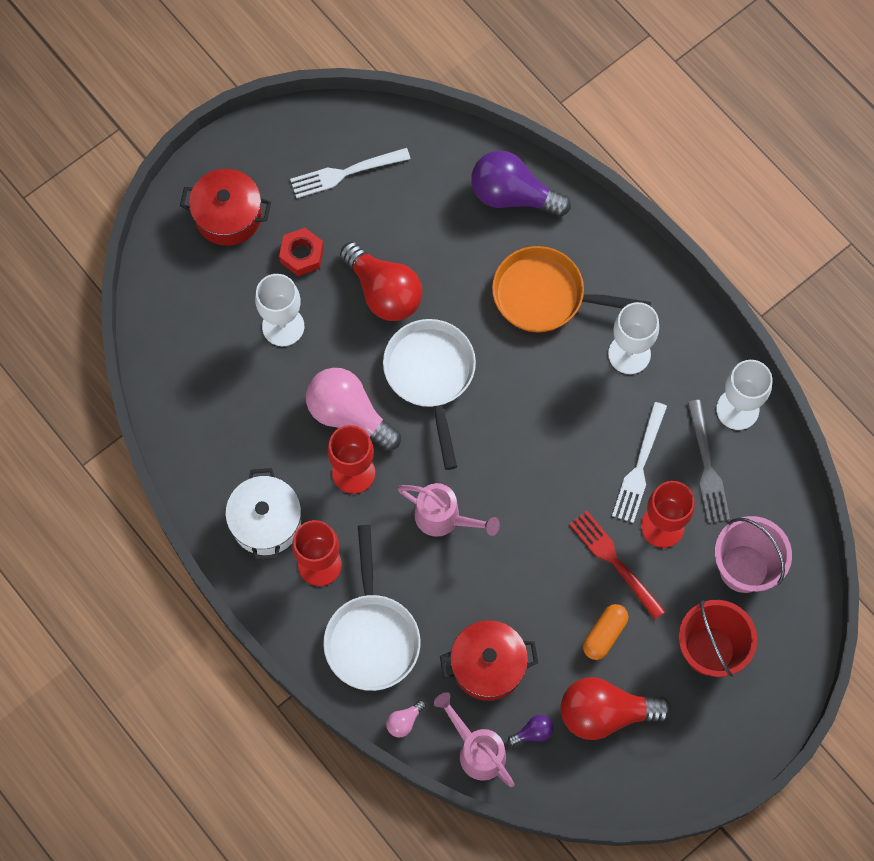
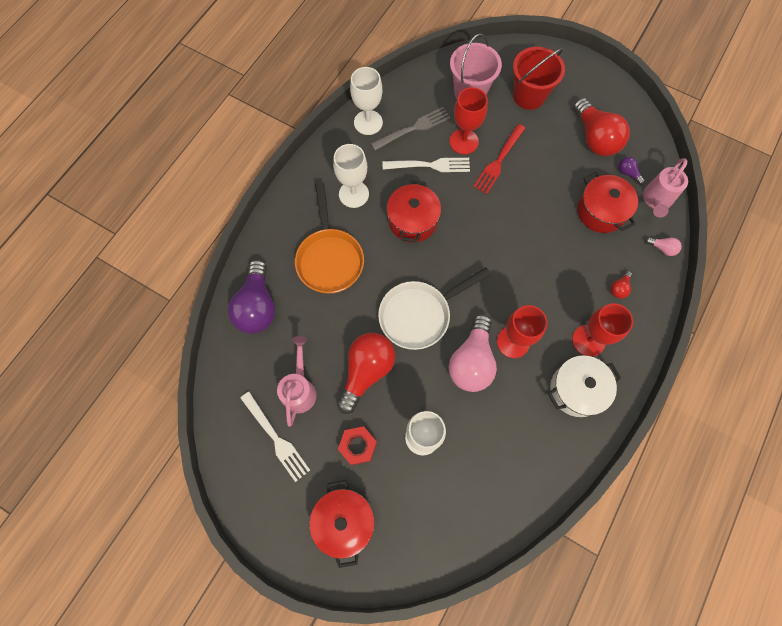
camera: 110 degrees left, 0 degrees up
white pan [323,525,420,691] -> red light bulb [611,271,632,299]
pink watering can [397,483,500,537] -> pink watering can moved to [277,336,316,427]
orange capsule [583,604,628,660] -> none
none -> red pot [387,180,441,243]

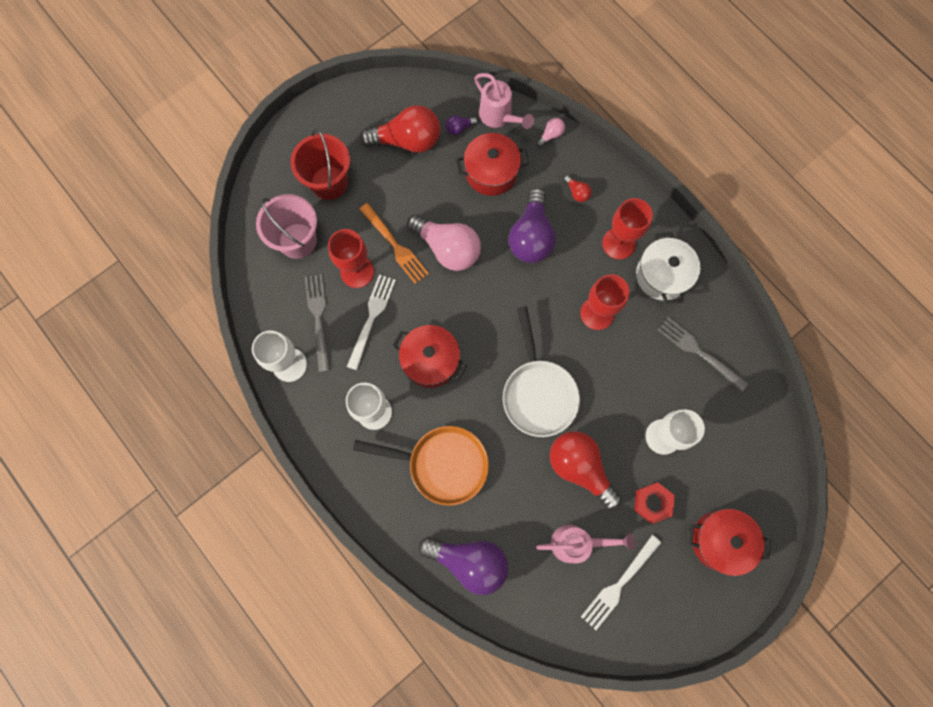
camera: 70 degrees left, 5 degrees up
white fork [240,392,310,482] -> white fork turned 150 degrees clockwise [581,535,661,630]
pink watering can [277,336,316,427] -> pink watering can turned 150 degrees clockwise [536,524,635,563]
pink light bulb [449,314,497,392] -> pink light bulb moved to [407,214,481,271]
red fork [473,124,526,194] -> orange fork [360,203,429,284]
none -> purple light bulb [509,188,556,263]
none -> grey fork [658,317,749,391]

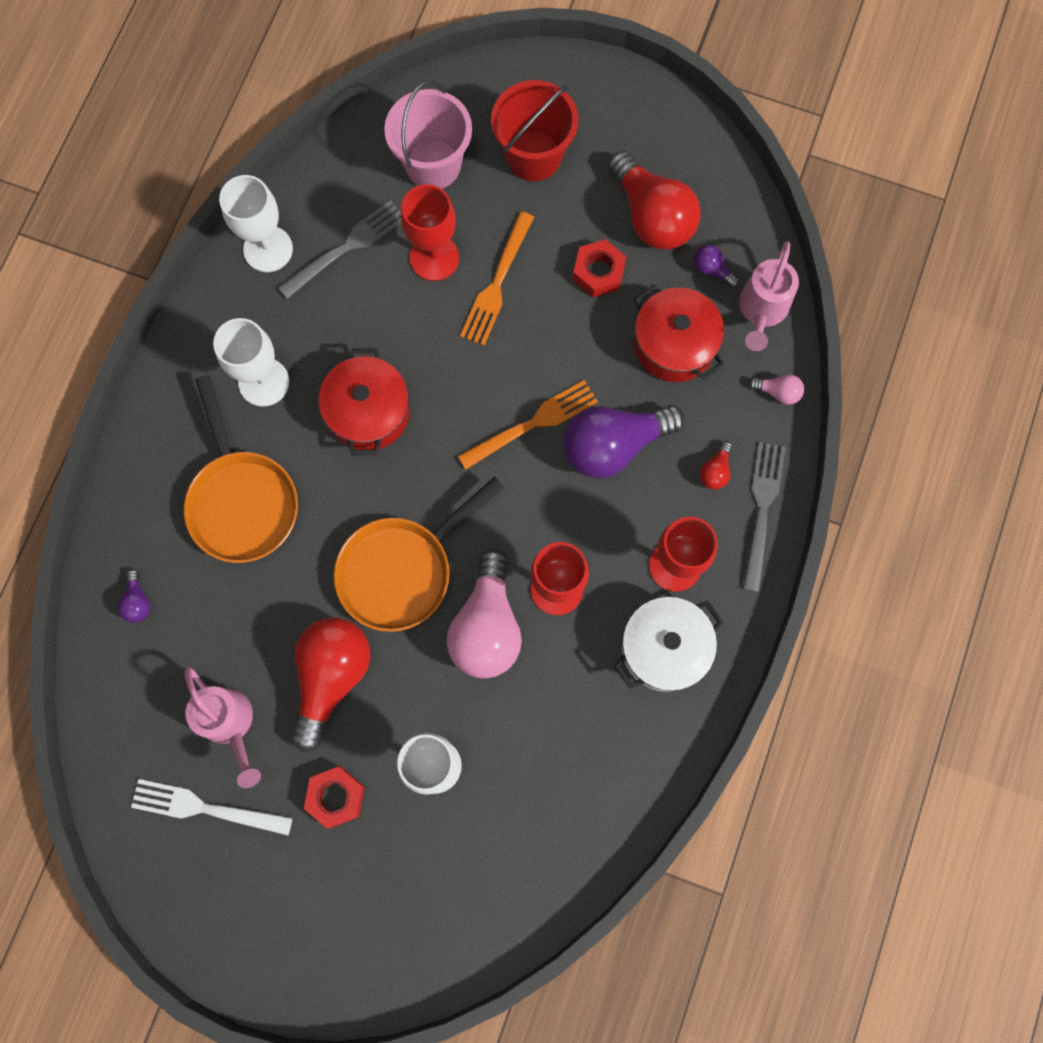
camera: 60 degrees right, 0 degrees up
white fork [347,274,396,370] -> none
pink light bulb [407,214,481,271] -> pink light bulb moved to [447,549,522,678]
purple light bulb [418,537,509,595] -> purple light bulb [118,569,150,623], size x0.43
white pan [503,306,580,437] -> orange pan [334,477,505,632]
grey fork [658,317,749,391] -> grey fork moved to [743,442,785,592]
red pot [688,509,771,576] -> none
none -> orange fork [458,380,598,469]
none -> red nut [573,239,626,298]

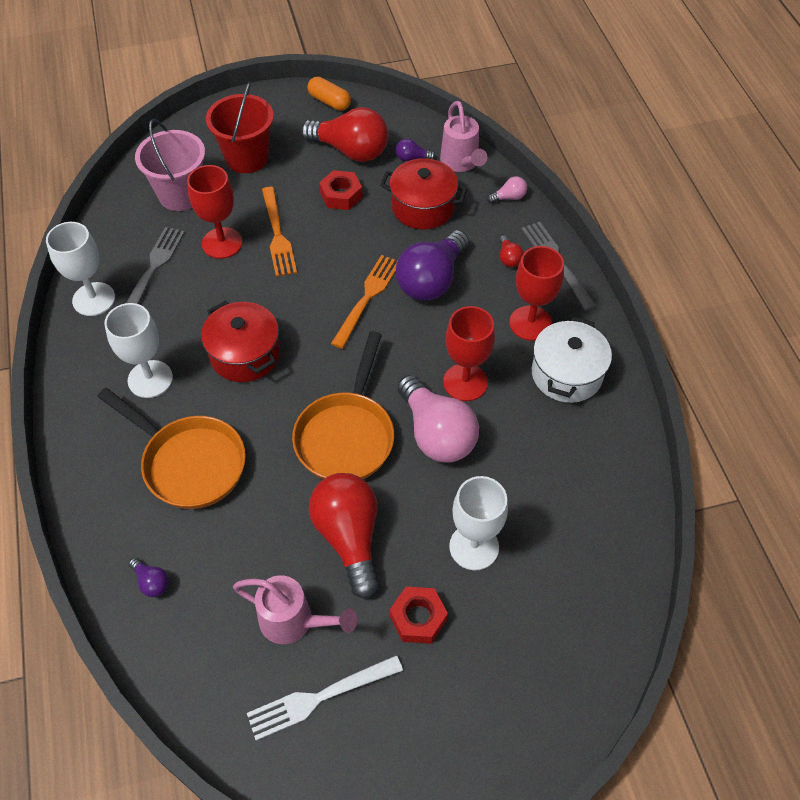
camera: 35 degrees left, 20 degrees down
none -> orange capsule [307,77,351,111]

